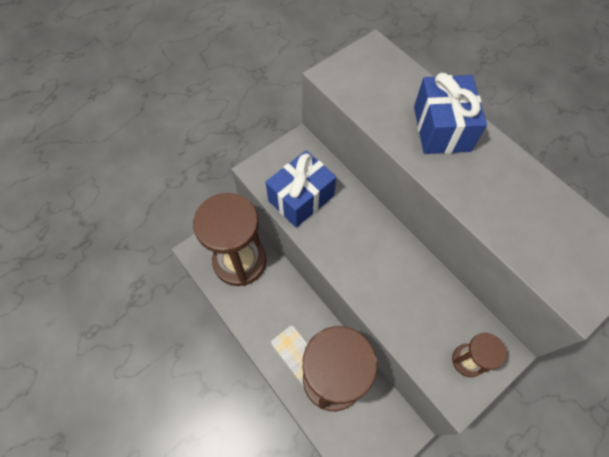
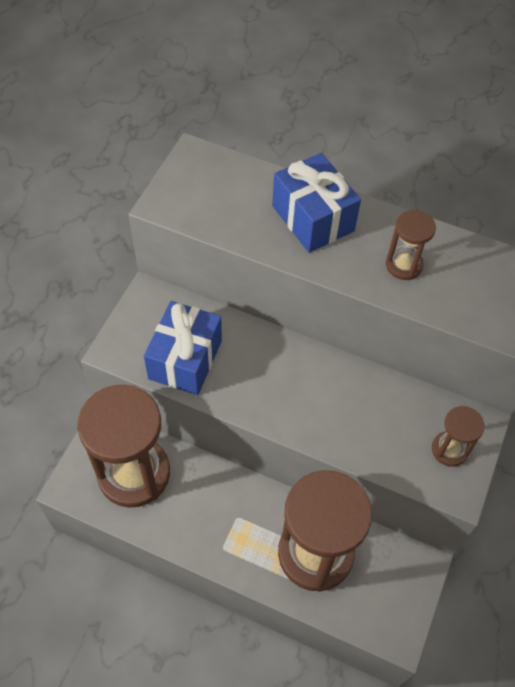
camera: 30 degrees left, 5 degrees down
none -> brown hourglass [386,210,436,280]

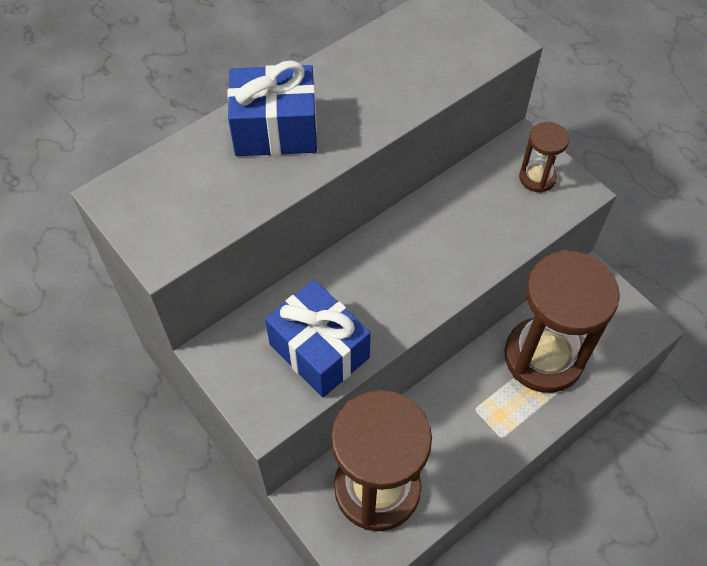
camera: 60 degrees left, 0 degrees up
brown hourglass [386,210,436,280] -> none

